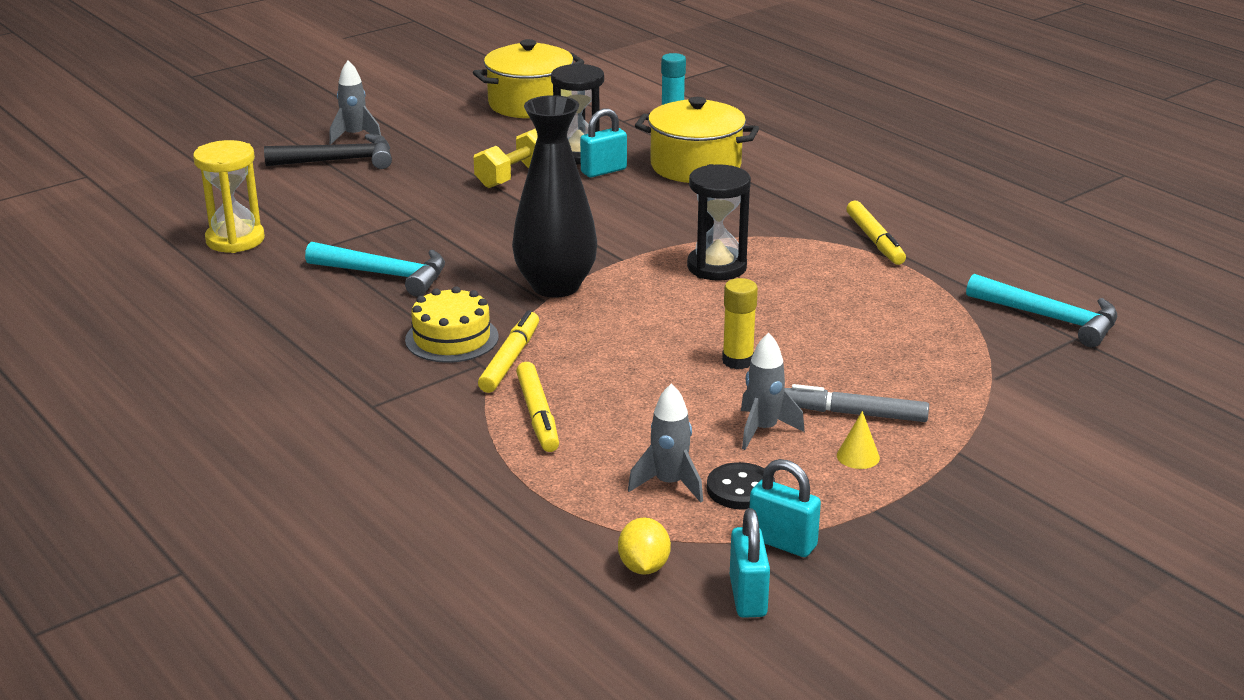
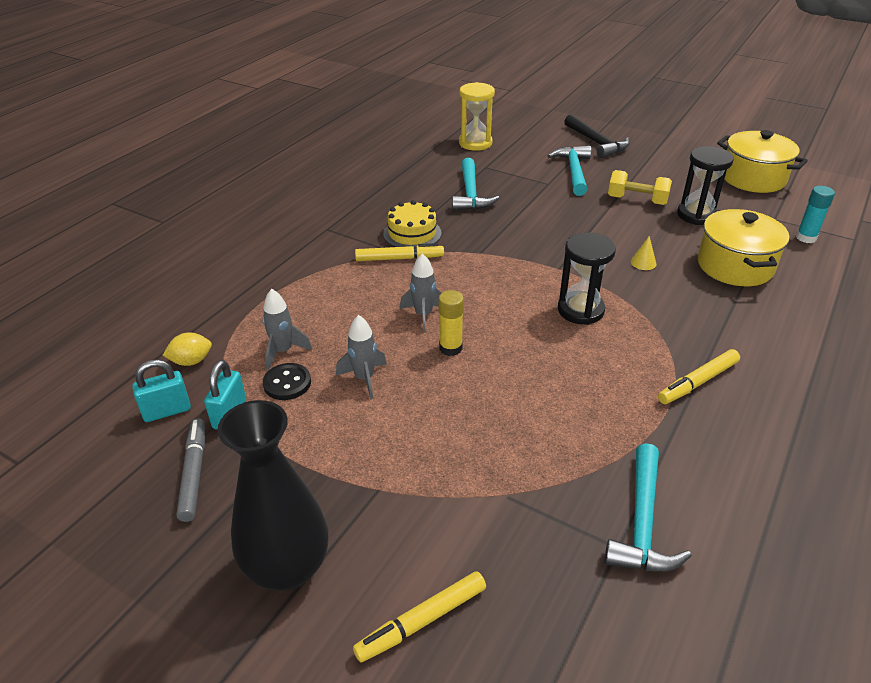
camera: 70 degrees right, 10 degrees up
grey rocket [329,60,381,144] -> grey rocket moved to [400,254,441,333]
black vase [512,95,597,298] -> black vase moved to [217,400,328,591]
yellow marker [516,362,559,452] -> yellow marker moved to [353,571,486,662]
turquoise padlock [580,109,627,177] -> none
grey marker [785,384,929,422] -> grey marker moved to [176,418,205,522]
yellow cone [837,411,880,469] -> yellow cone moved to [631,236,656,270]
none -> turquoise hammer [548,146,591,196]

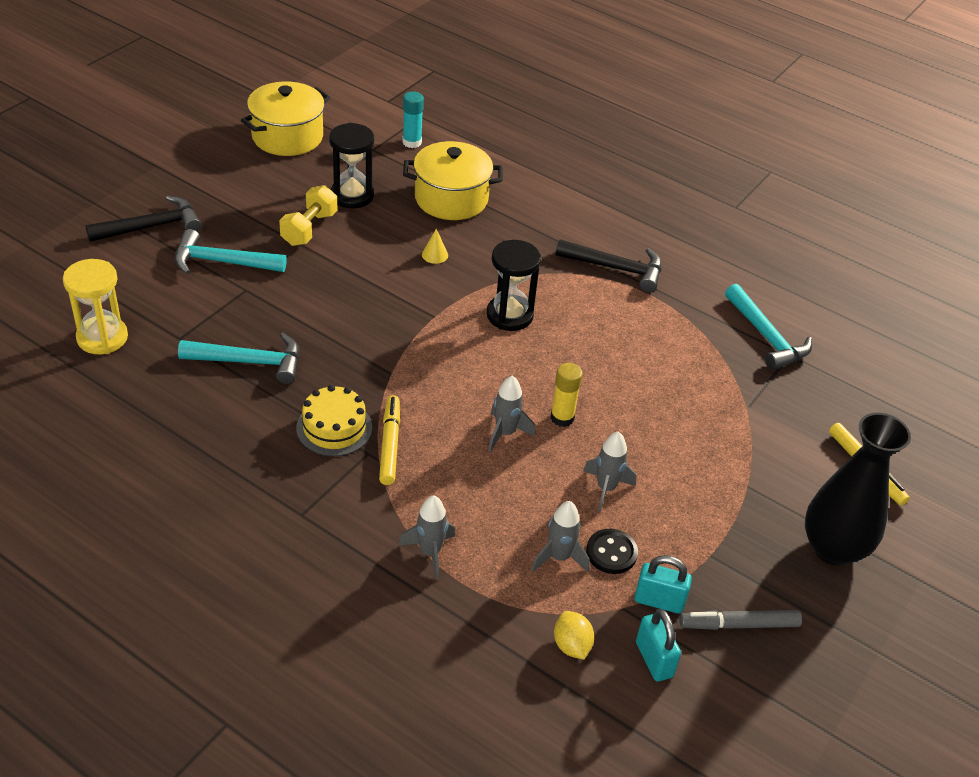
camera: 90 degrees left, 5 degrees up
turquoise hammer [605,443,692,572] -> turquoise hammer turned 45 degrees clockwise [725,284,812,371]
yellow marker [658,349,740,404] -> black hammer [556,239,662,292]
none -> grey rocket [399,495,455,579]

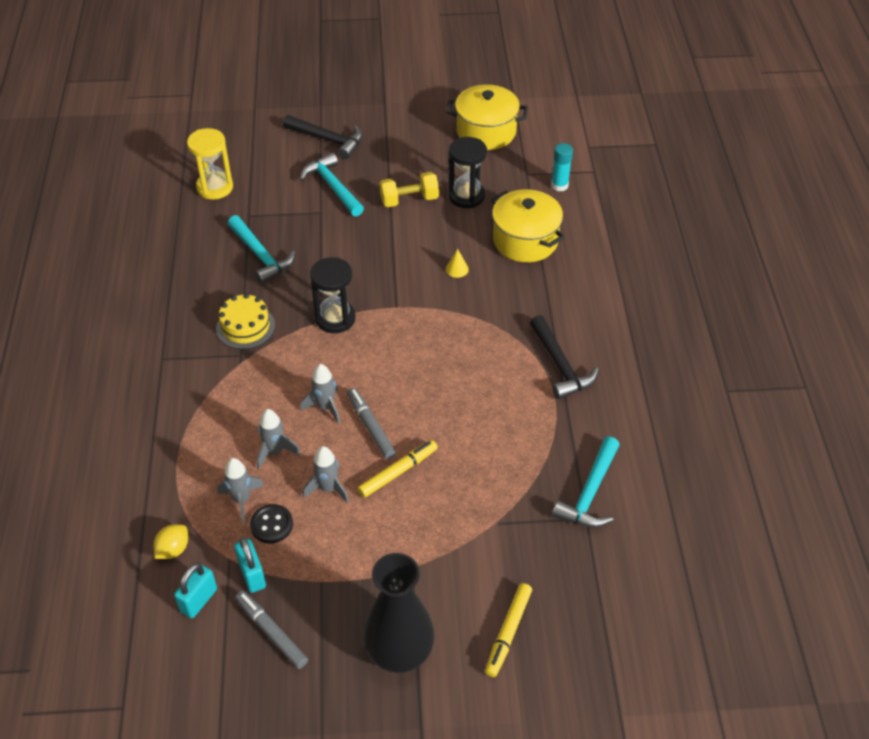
camera: 55 degrees right, 5 degrees up
yellow marker [379,395,400,485] -> yellow marker moved to [357,440,438,498]
grey rocket [399,495,455,579] -> grey rocket moved to [257,409,301,469]
black hourglass [487,240,541,331] -> black hourglass moved to [310,257,356,333]
yellow glue stick [550,363,583,427] -> grey marker [347,388,396,459]

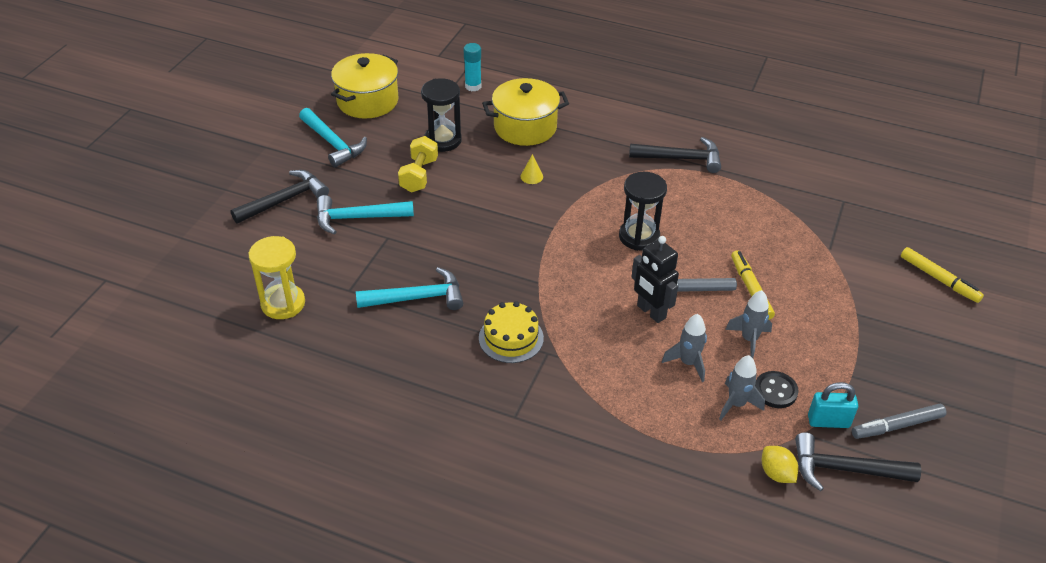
camera: 65 degrees left, 5 degrees down
turquoise padlock [174,563,217,618] -> black hammer [795,432,921,491]
grey rocket [301,364,340,424] -> black robot [631,236,679,323]
black hourglass [310,257,356,333] -> black hourglass moved to [619,172,667,251]
black vase [364,553,435,673] -> none
turquoise hammer [552,436,620,528] -> turquoise hammer moved to [299,108,367,167]

